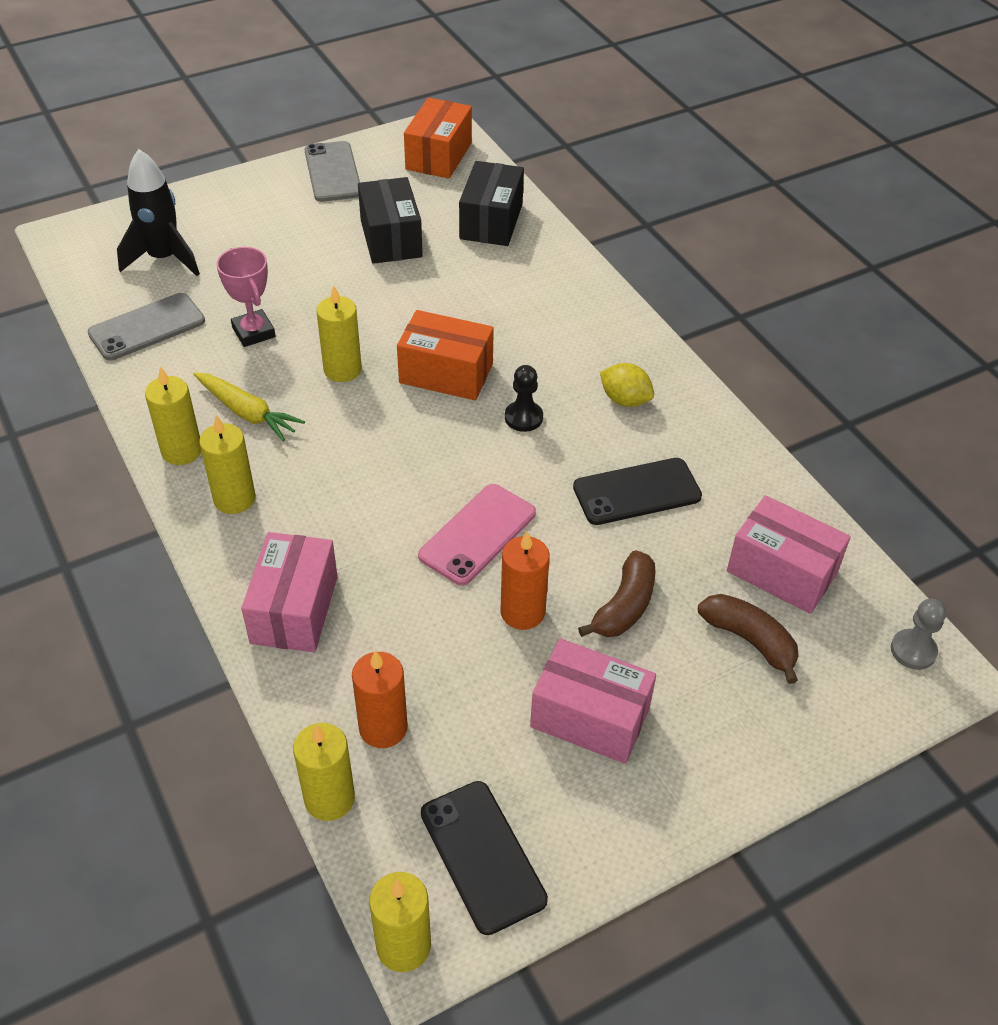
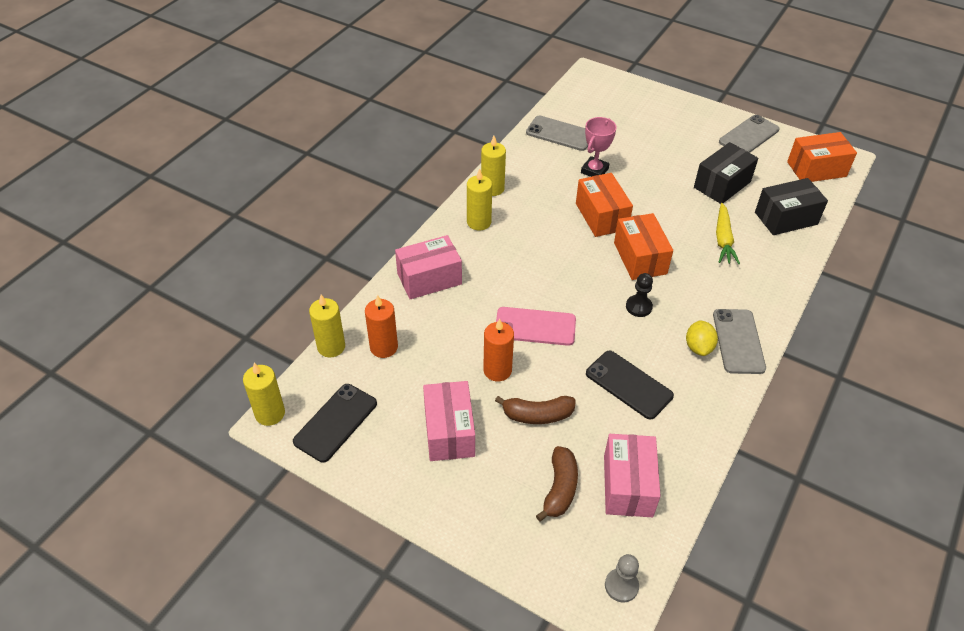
camera: 60 degrees right, 0 degrees up
black rocket [117,149,200,276] -> none
yellow carrot [193,372,305,441] -> yellow carrot moved to [716,203,740,264]
yellow candle [316,286,362,382] -> orange box [576,173,633,237]
none -> grey phone [713,309,766,374]

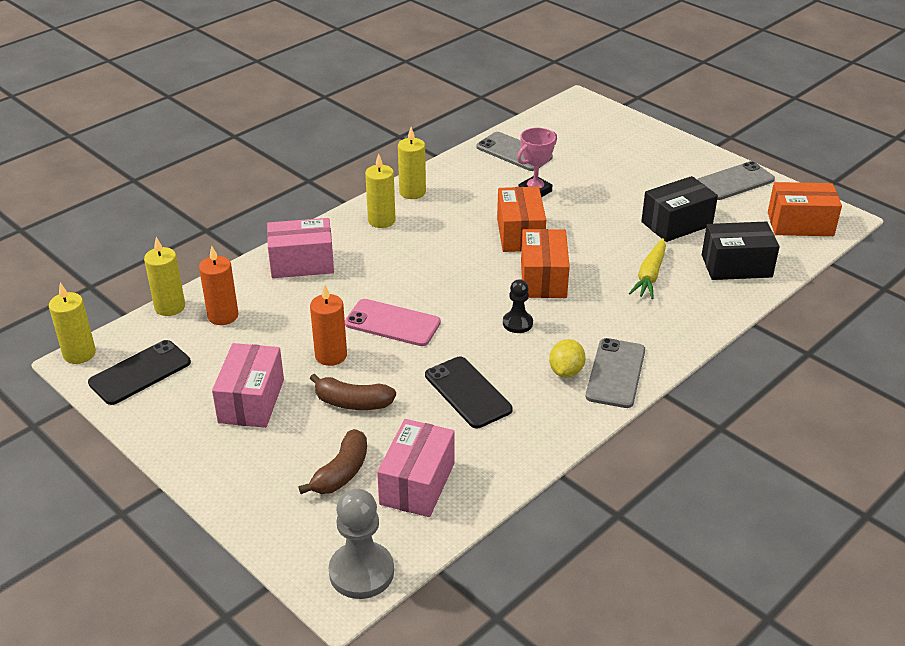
camera: 15 degrees right, 10 degrees down
grey pawn [605,554,639,603] -> grey pawn [329,488,394,599], size x1.70

